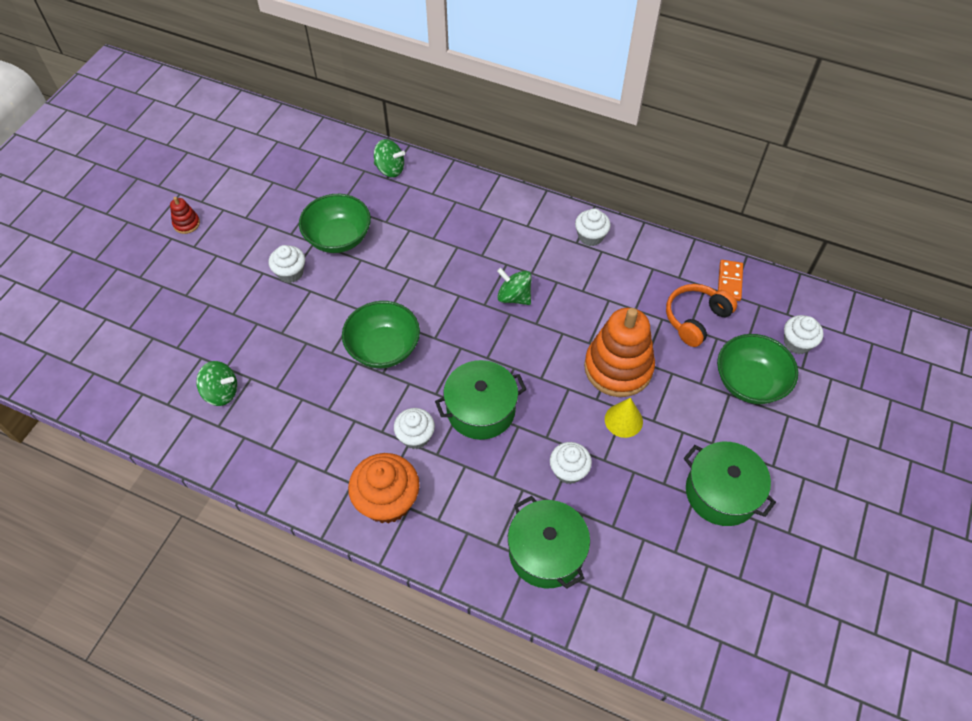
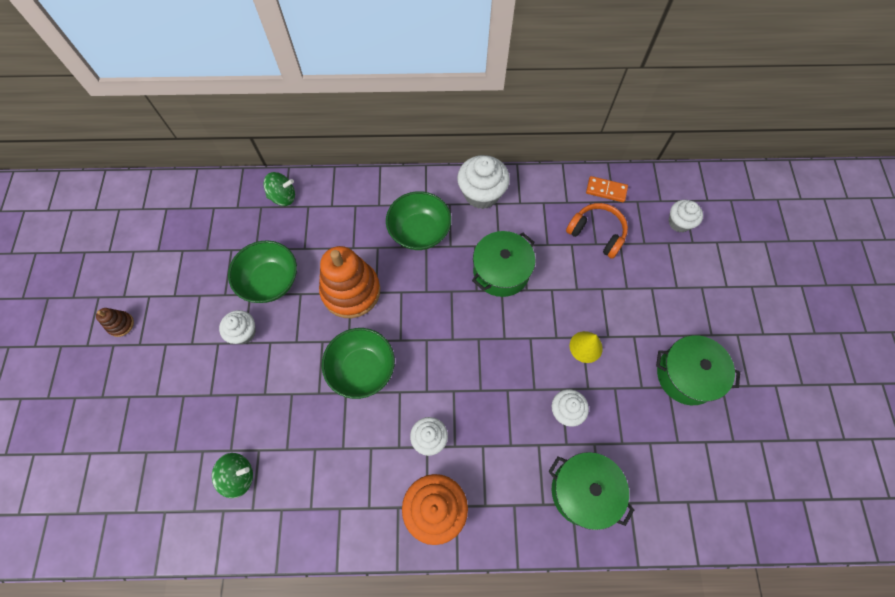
camera: 25 degrees left, 10 degrees up
red stacking toy [170,197,200,234] -> brown stacking toy [96,308,134,337]
green pot [435,360,526,440] -> green pot moved to [472,231,535,297]
green spinning top [497,268,532,305] -> none
white cupcake [575,209,611,246] -> white cupcake [457,155,510,209], size x1.63
orange stacking toy [584,308,655,397] -> orange stacking toy moved to [319,246,380,318]
orange headphones [666,284,737,347] -> orange headphones turned 105 degrees clockwise [566,203,628,259]
green bowl [717,334,798,404] -> green bowl moved to [386,191,451,250]
orange domino [718,260,743,301] -> orange domino turned 60 degrees counterclockwise [586,176,628,202]

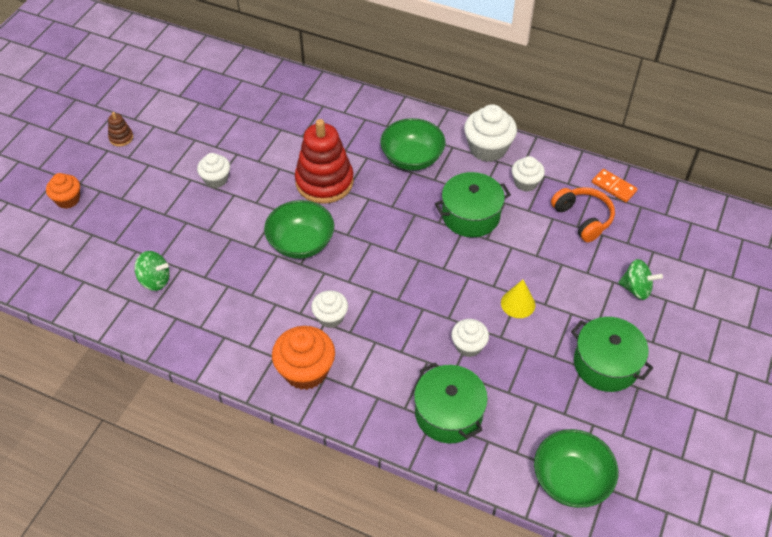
camera: 25 degrees right, 15 degrees down
green bowl [228,240,297,303] -> green bowl moved to [534,429,618,508]
green spinning top [263,172,295,206] -> green spinning top moved to [618,259,663,300]
orange stacking toy [319,246,380,318] -> red stacking toy [295,119,354,204]
white cupcake [668,200,703,233] -> white cupcake moved to [512,156,545,192]
none -> orange cupcake [46,173,80,209]

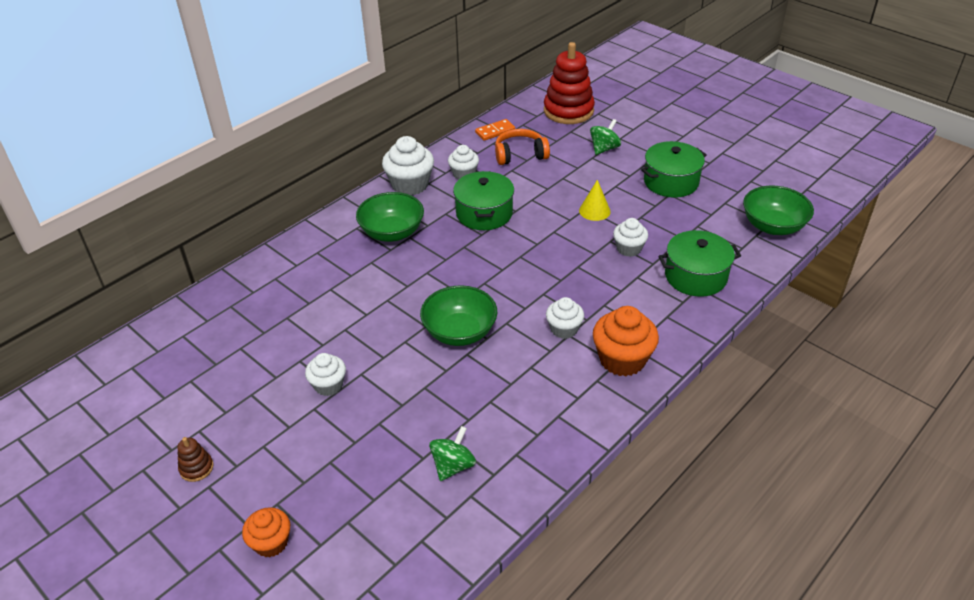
camera: 70 degrees left, 10 degrees down
red stacking toy [295,119,354,204] -> red stacking toy moved to [544,42,595,124]

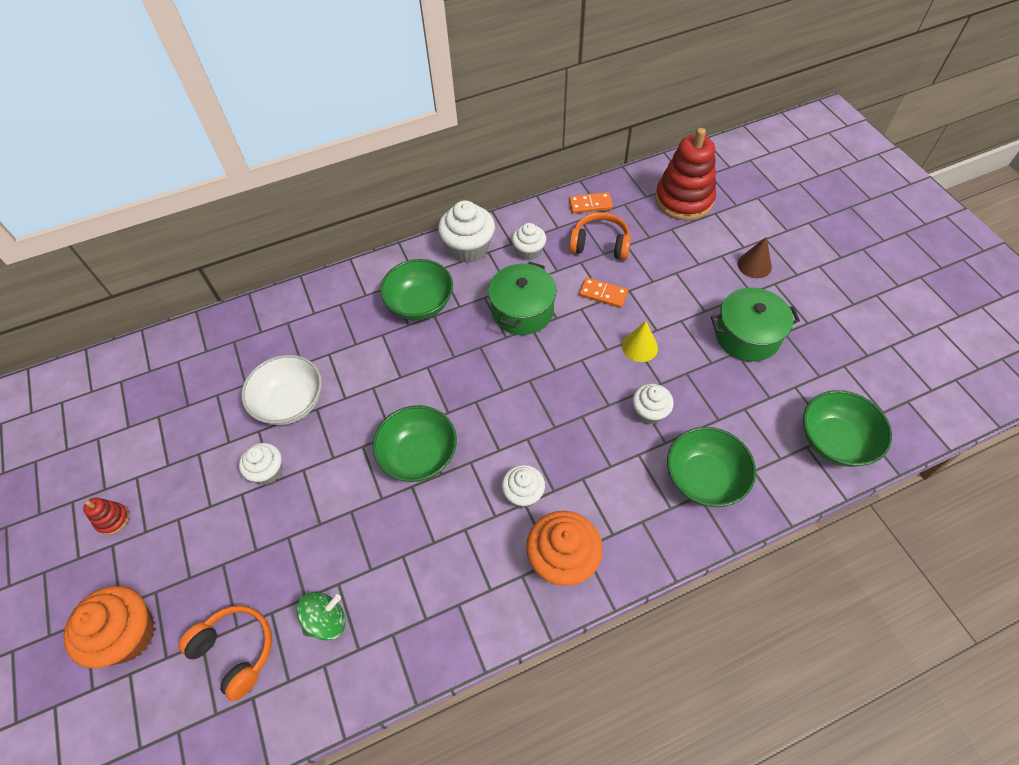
camera: 25 degrees right, 15 degrees up
brown stacking toy [177,437,213,482] -> red stacking toy [83,497,129,535]
orange cupcake [242,507,290,557] -> orange cupcake [63,586,155,668], size x1.63
green spinning top [590,119,621,155] -> none
green pot [658,230,741,297] -> green bowl [667,427,756,507]
none -> orange headphones [178,606,272,701]
none -> white bowl [241,355,322,425]
none -> orange domino [579,277,628,308]
none -> brown cone [738,237,772,278]

